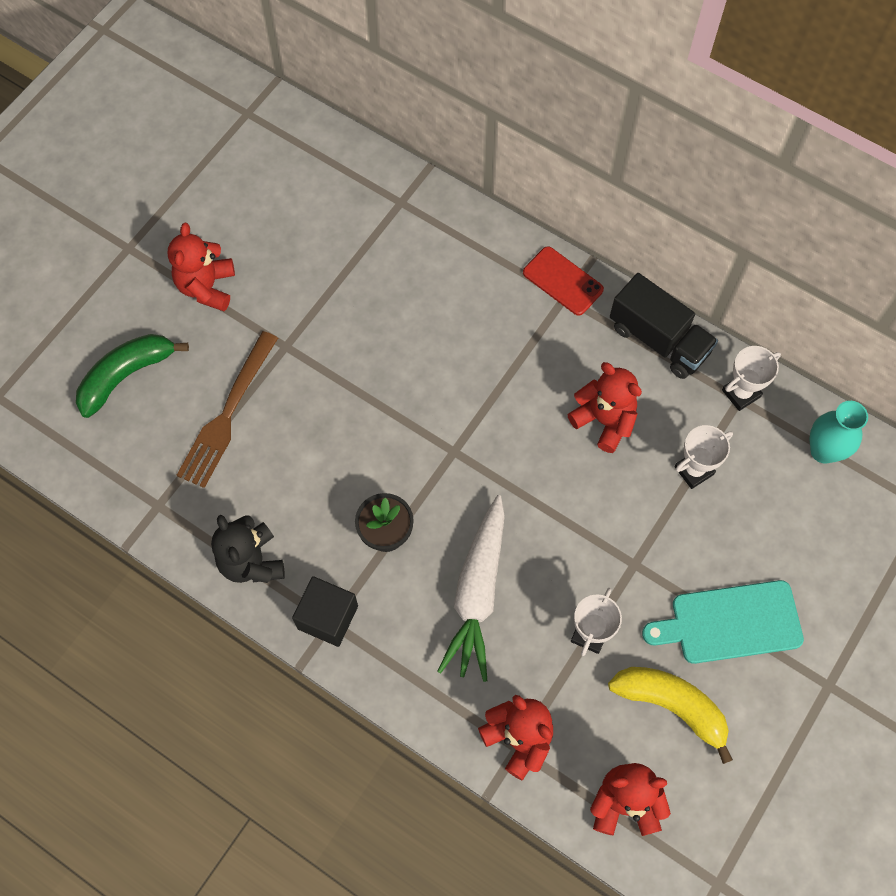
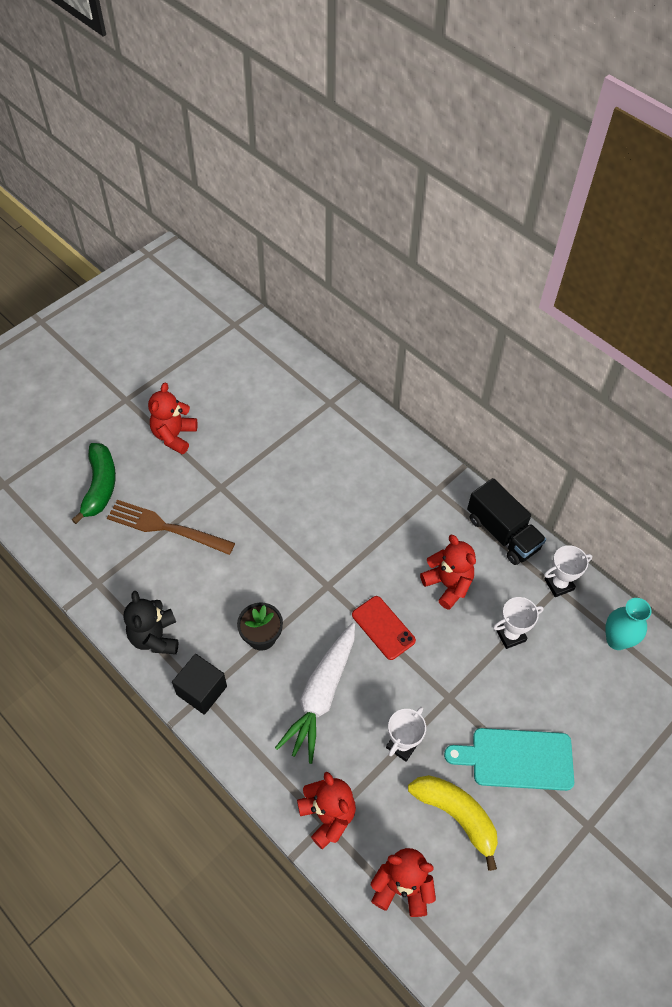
camera: 10 degrees right, 10 degrees down
green banana [76,334,189,418] -> green banana turned 120 degrees clockwise [71,443,116,524]
brown fork [176,331,278,488] -> brown fork turned 75 degrees clockwise [107,500,235,555]
red phone [523,246,604,315] -> red phone moved to [352,596,416,660]

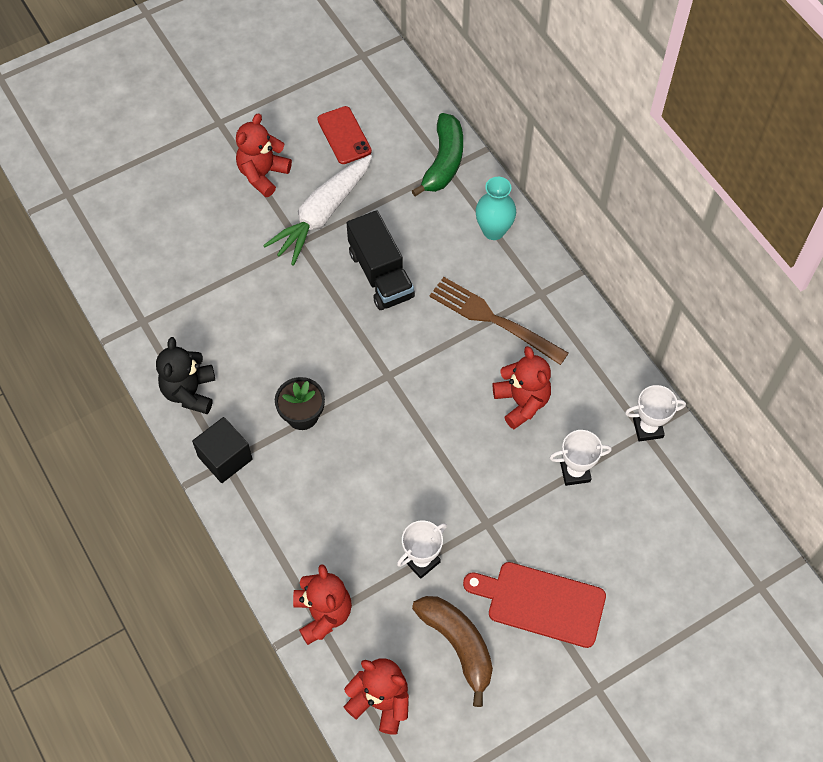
camera: 15 degrees right, 5 degrees up
green banana [71,443,116,524] -> green banana moved to [412,113,463,197]
brown fork [107,500,235,555] -> brown fork moved to [429,277,569,365]
white carrot [275,623,355,764] -> white carrot moved to [263,155,372,266]
red phone [352,596,416,660] -> red phone moved to [317,106,372,164]
yellow banana [408,775,498,871] -> brown banana [412,596,493,707]
turquoise cutting board [444,728,574,791] -> red cutting board [463,562,606,648]
black truck [467,478,546,565] -> black truck moved to [347,210,415,310]
turquoise vase [605,598,651,650] -> turquoise vase moved to [476,177,516,240]

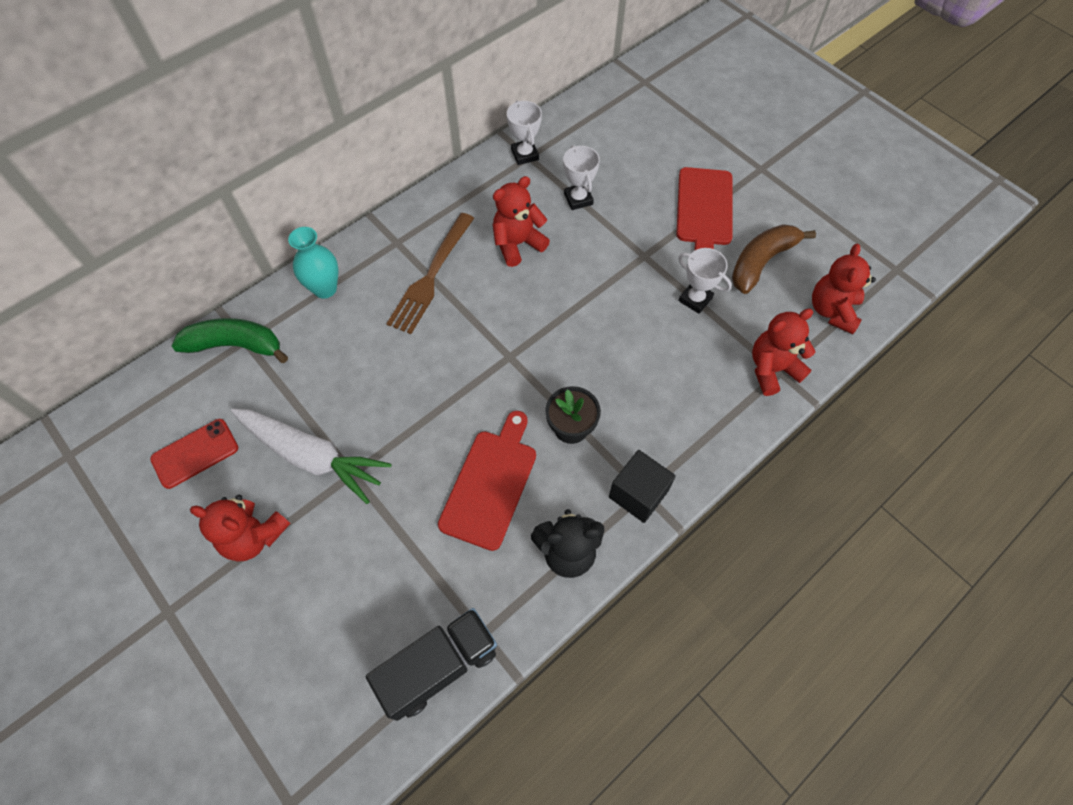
camera: 100 degrees left, 0 degrees up
black truck [347,210,415,310] -> black truck moved to [366,608,497,721]
none -> red cutting board [438,411,536,551]

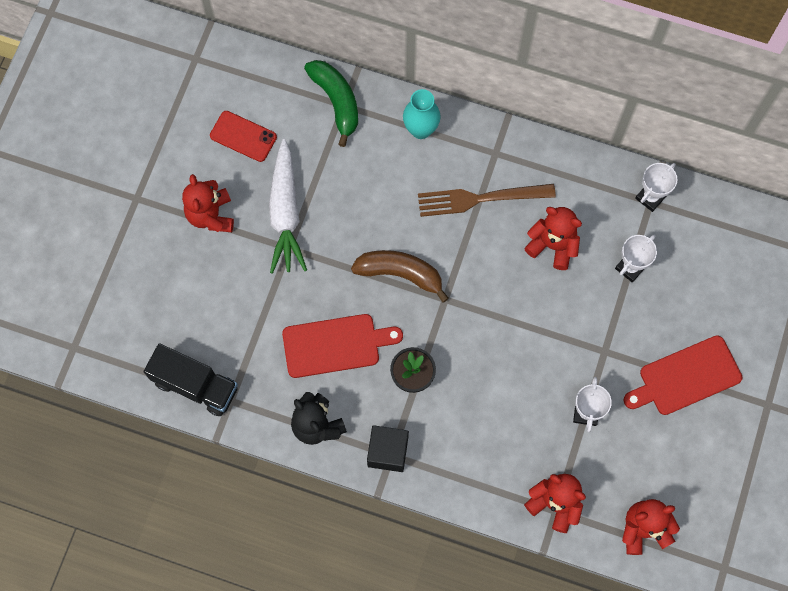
camera: 60 degrees right, 10 degrees up
brown banana [732,224,816,294] -> brown banana moved to [351,250,449,302]

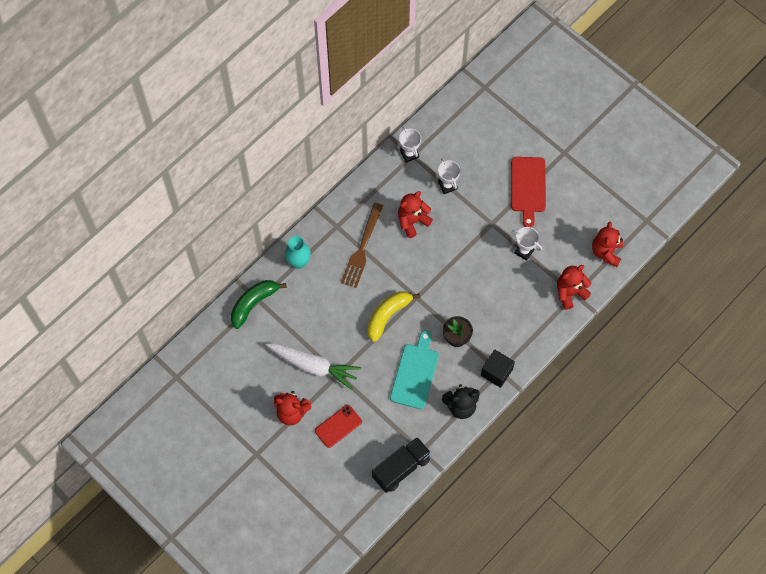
camera: 65 degrees left, 5 degrees down
red phone [210,111,277,162] -> red phone moved to [315,405,362,448]
red cutting board [282,314,403,378] -> turquoise cutting board [390,331,439,409]
green banana [304,60,358,147] -> green banana turned 45 degrees counterclockwise [231,280,287,329]
brown banana [351,250,449,302] -> yellow banana [367,292,420,342]

